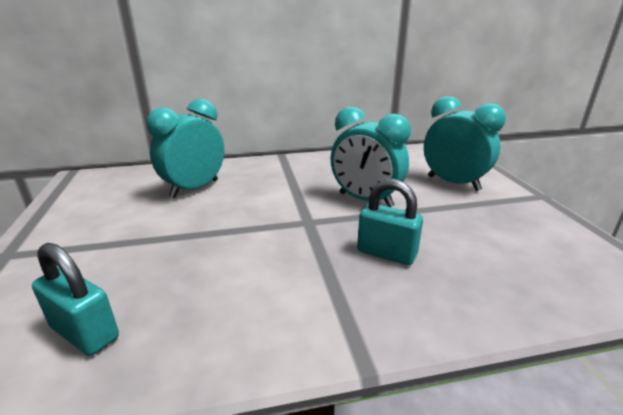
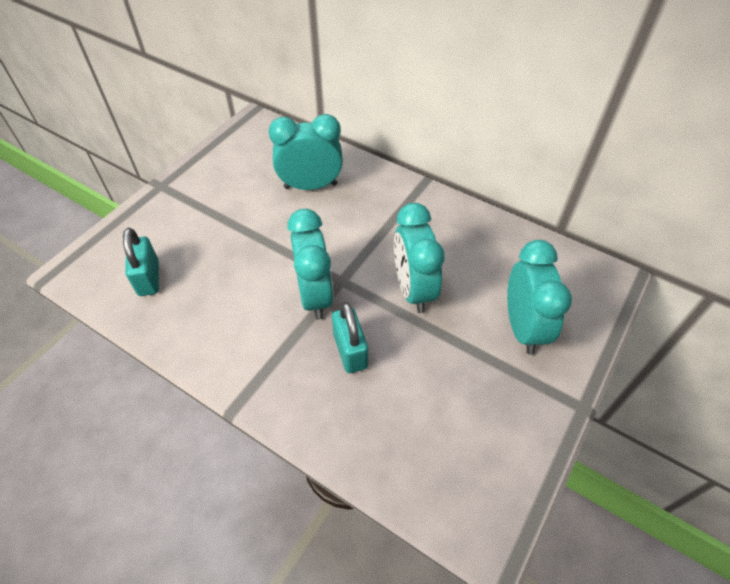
camera: 45 degrees right, 25 degrees up
none -> turquoise clock [287,209,334,320]

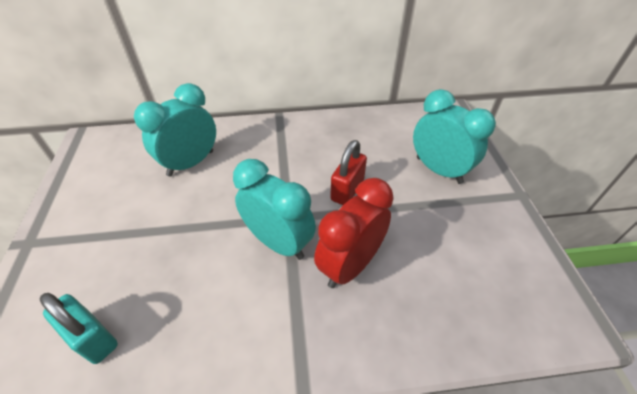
camera: 40 degrees left, 5 degrees down
turquoise padlock [332,302,368,373] -> red clock [314,178,394,288]
turquoise clock [394,203,445,313] -> red padlock [330,140,367,205]

